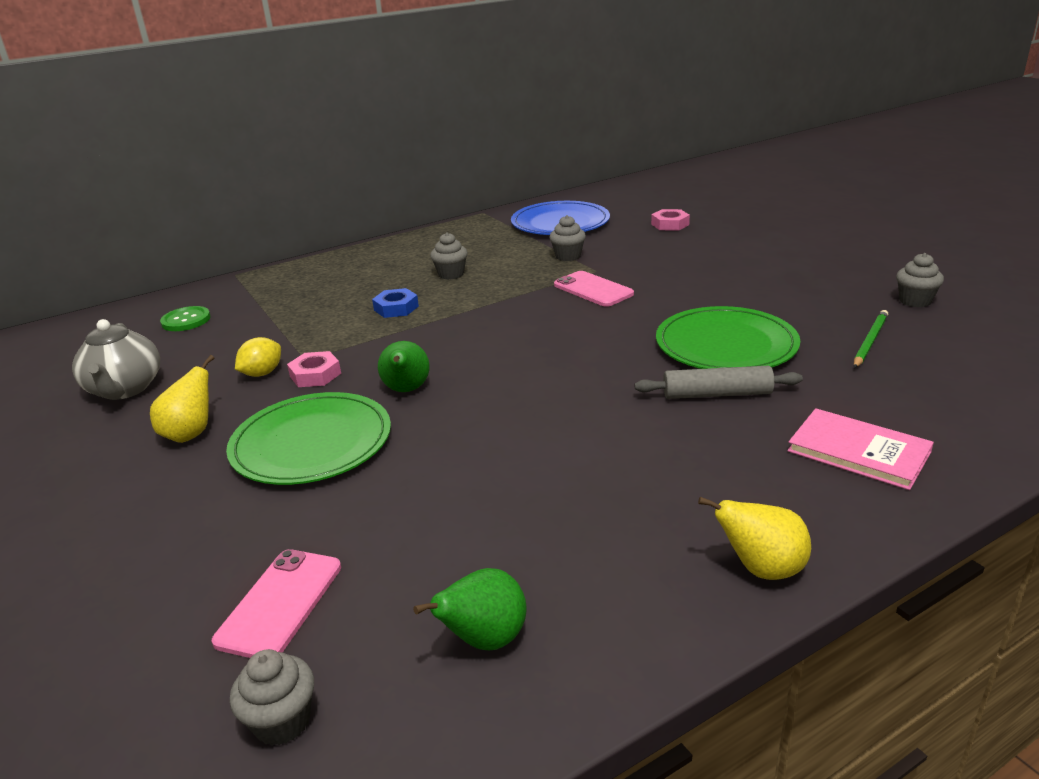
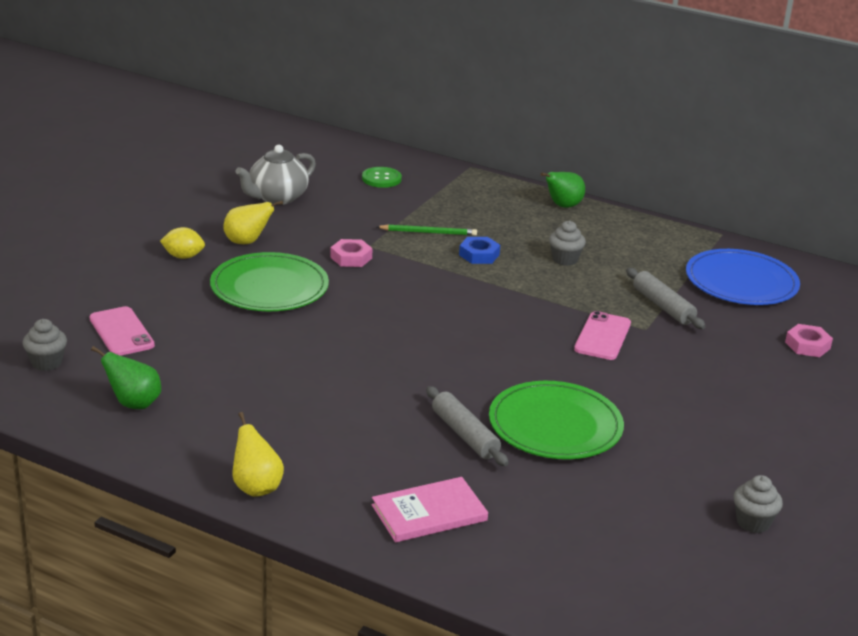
camera: 55 degrees right, 0 degrees up
pink phone [212,549,341,658] -> pink phone turned 75 degrees clockwise [90,306,155,356]
yellow lemon [235,337,281,377] -> yellow lemon moved to [160,227,205,259]
green pear [378,341,430,392] -> green pear moved to [541,172,585,208]
grey cupcake [549,215,586,261] -> grey rolling pin [626,268,706,329]
pink book [787,408,934,490] -> pink book turned 60 degrees clockwise [372,477,488,542]
green pencil [854,310,888,368] -> green pencil moved to [377,224,477,236]

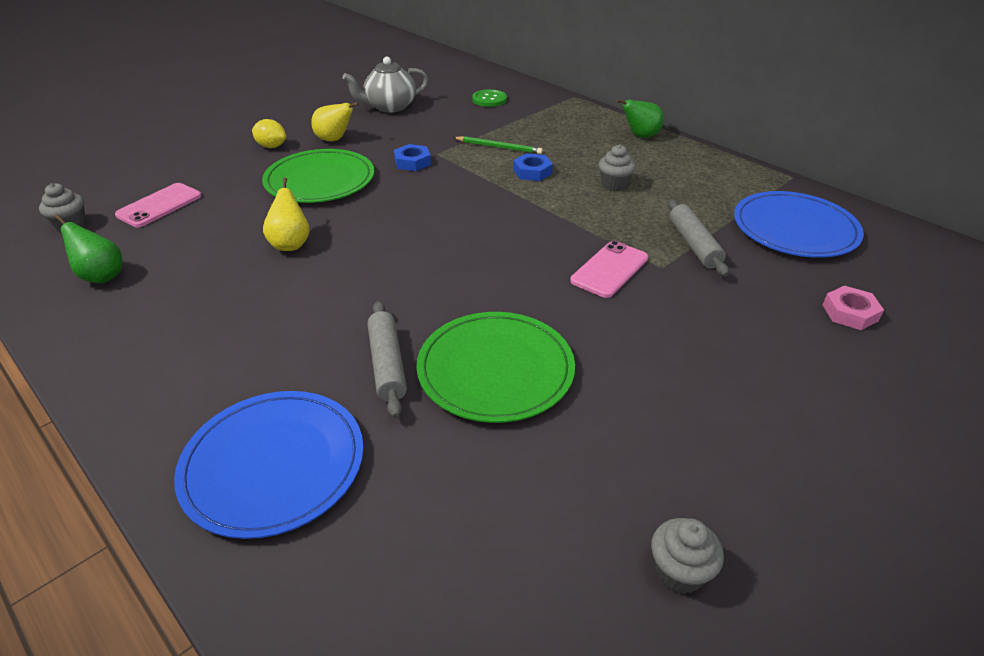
camera: 20 degrees right, 10 degrees up
pink phone [90,306,155,356] -> pink phone turned 45 degrees clockwise [115,183,202,227]
yellow pear [232,412,284,497] -> yellow pear moved to [263,178,310,251]
pink nut [330,239,373,267] -> blue nut [394,144,431,171]
pink book [372,477,488,542] -> blue plate [174,391,363,539]

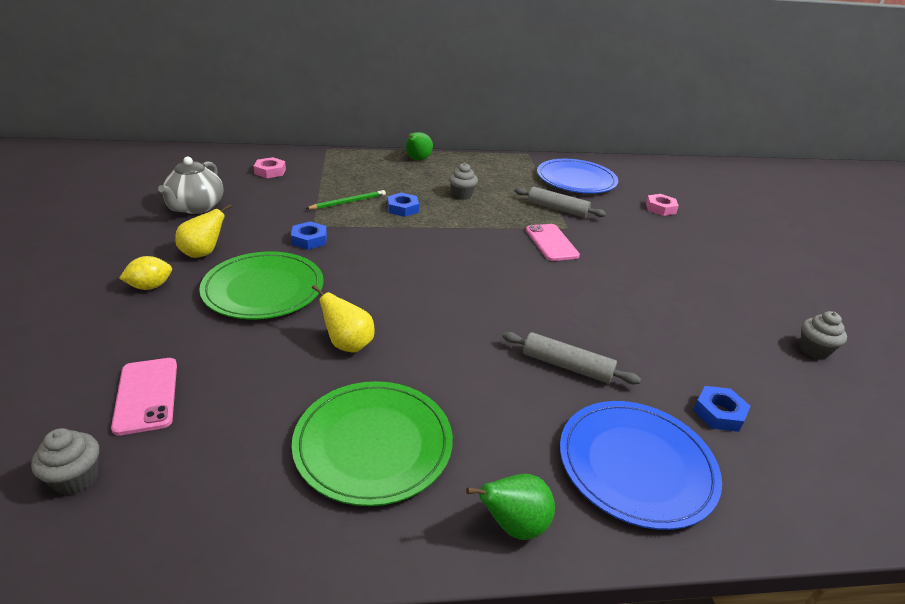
camera: 55 degrees left, 5 degrees down
green pear [55,214,122,283] -> green pear moved to [466,474,555,540]
green plate [416,312,575,423] -> green plate moved to [292,381,453,506]
green button [472,89,507,107] -> pink nut [254,157,286,178]
none -> blue nut [693,386,750,432]

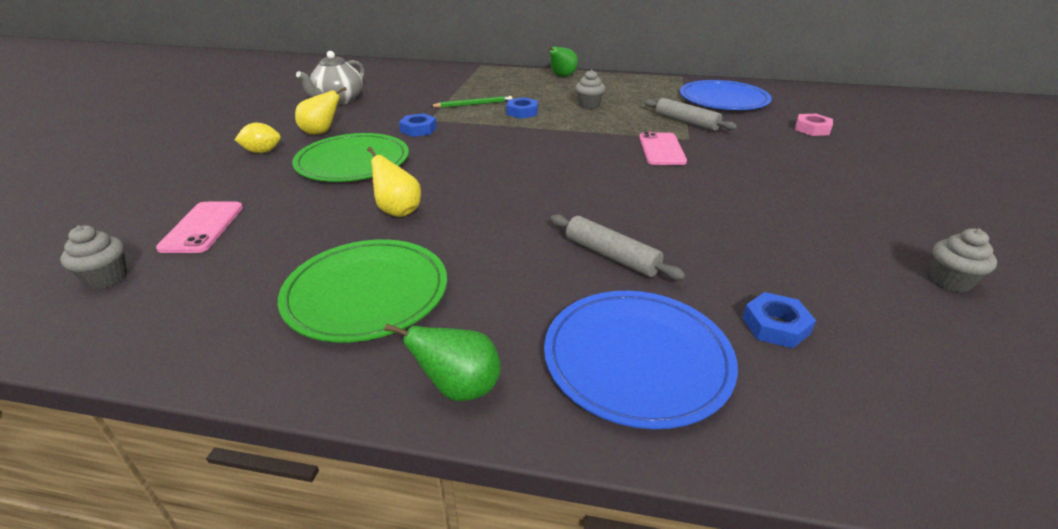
camera: 20 degrees right, 0 degrees up
pink nut [254,157,286,178] -> none

